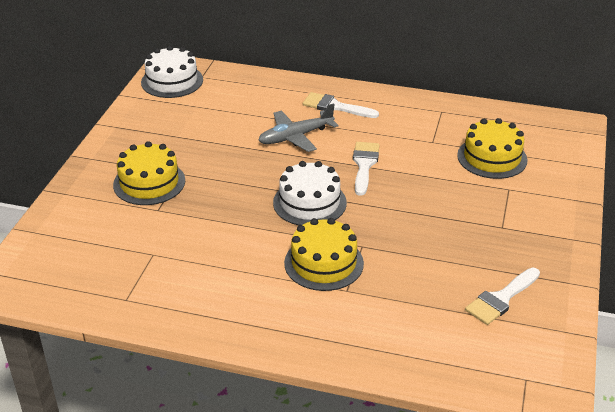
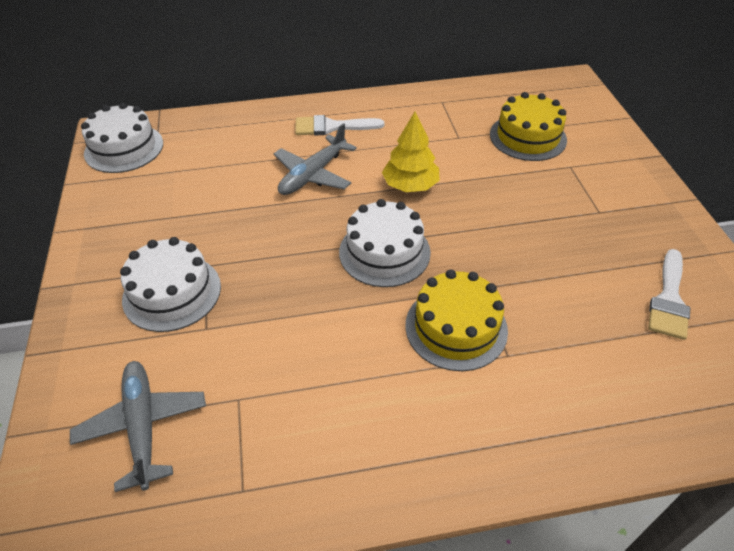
camera: 25 degrees left, 10 degrees up
yellow cake [113,141,185,205] -> white cake [120,237,221,332]
white brush [353,142,380,196] -> yellow tree [382,112,440,192]
none -> grey plane [70,361,206,492]

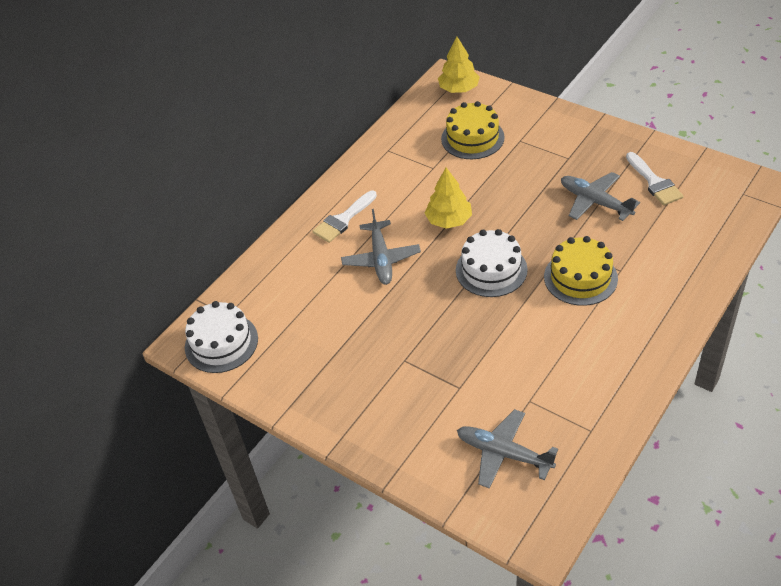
camera: 40 degrees left, 0 degrees up
white cake [120,237,221,332] -> none
none -> yellow tree [438,37,480,93]
none -> grey plane [561,172,640,221]

